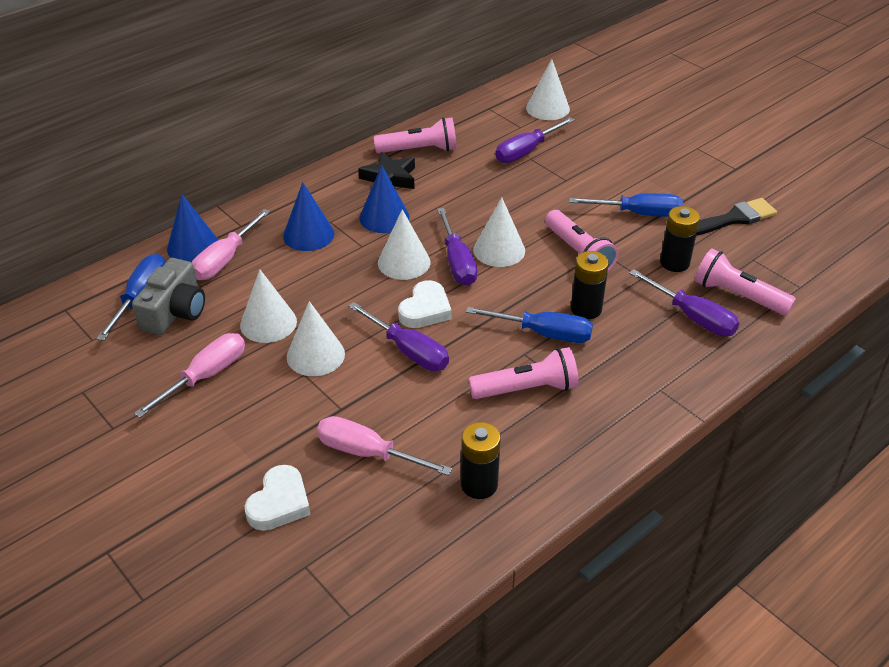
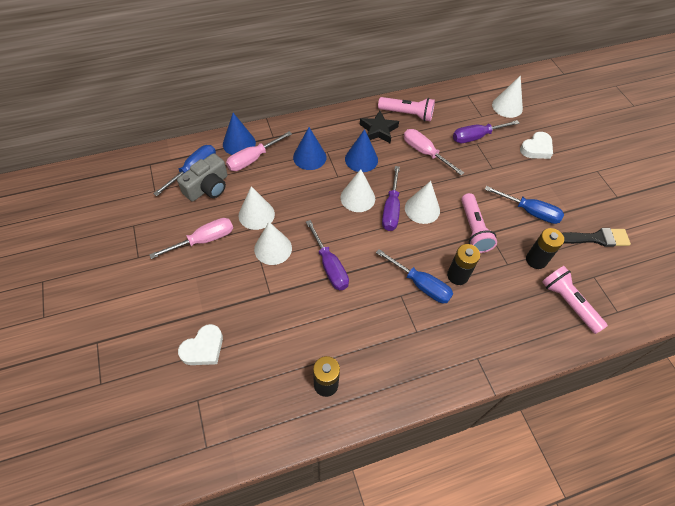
camera: 20 degrees right, 15 degrees up
pink screwdriver [317,416,452,476] -> pink screwdriver moved to [404,129,464,175]
white heart [398,280,452,328] -> white heart moved to [520,132,553,159]
pink flashlight [469,347,579,399] -> none
purple screwdriver [629,269,739,336] -> none

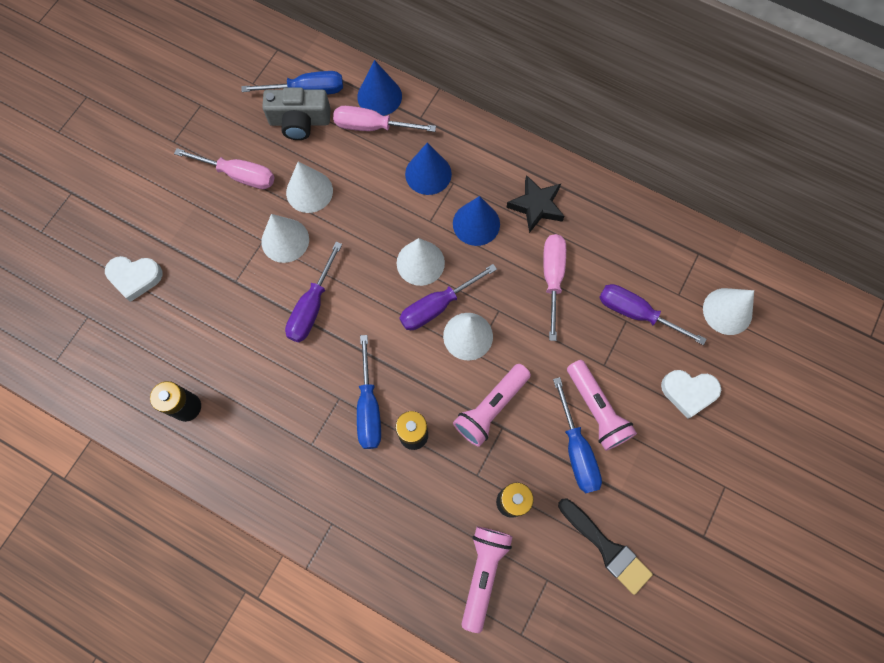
camera: 50 degrees right, 15 degrees up
pink flashlight [378,97,435,122] -> pink flashlight moved to [567,360,637,451]

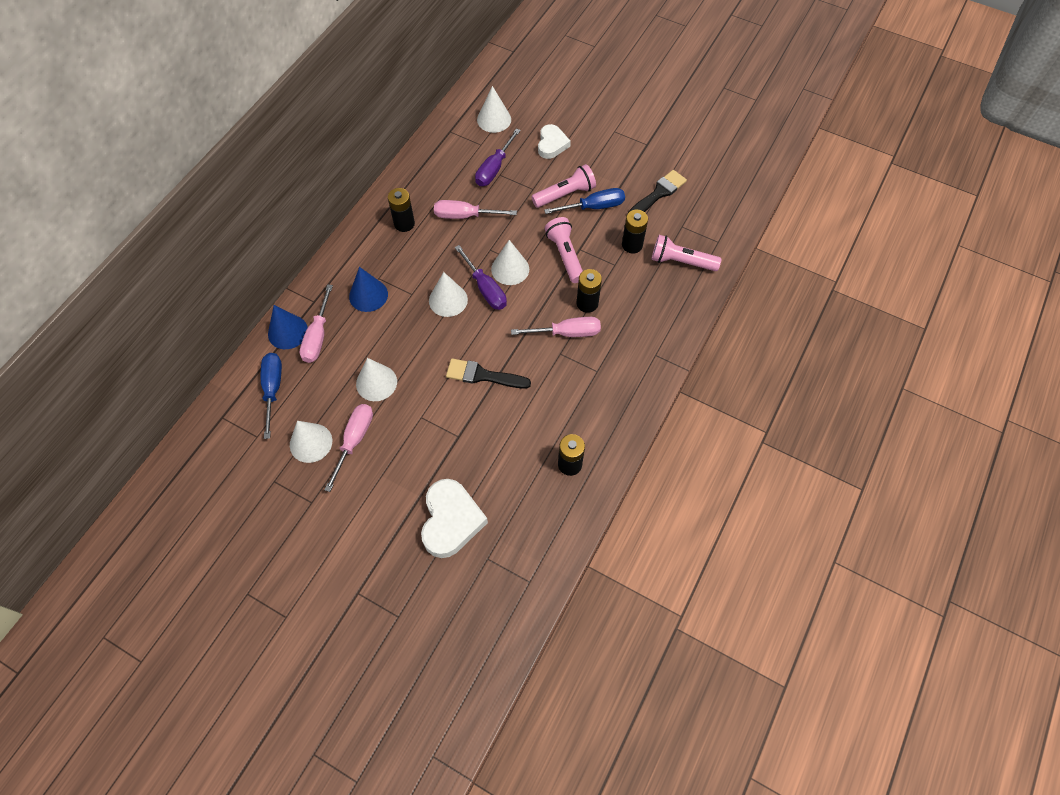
camera: 90 degrees left, 10 degrees down
white heart [105,256,162,302] -> white heart [421,479,488,558], size x1.58
white cone [261,214,309,263] -> white cone moved to [290,421,332,463]
grey camera [262,87,331,140] -> none
purple screwdriver [285,242,342,342] -> black brush [446,358,531,389]
blue screwdriver [357,335,381,449] -> pink screwdriver [511,317,601,337]
blue cone [453,196,500,246] -> none
pink flashlight [453,364,531,447] -> pink flashlight turned 150 degrees counterclockwise [545,217,583,283]
black star [506,175,564,233] -> black battery [388,188,415,232]

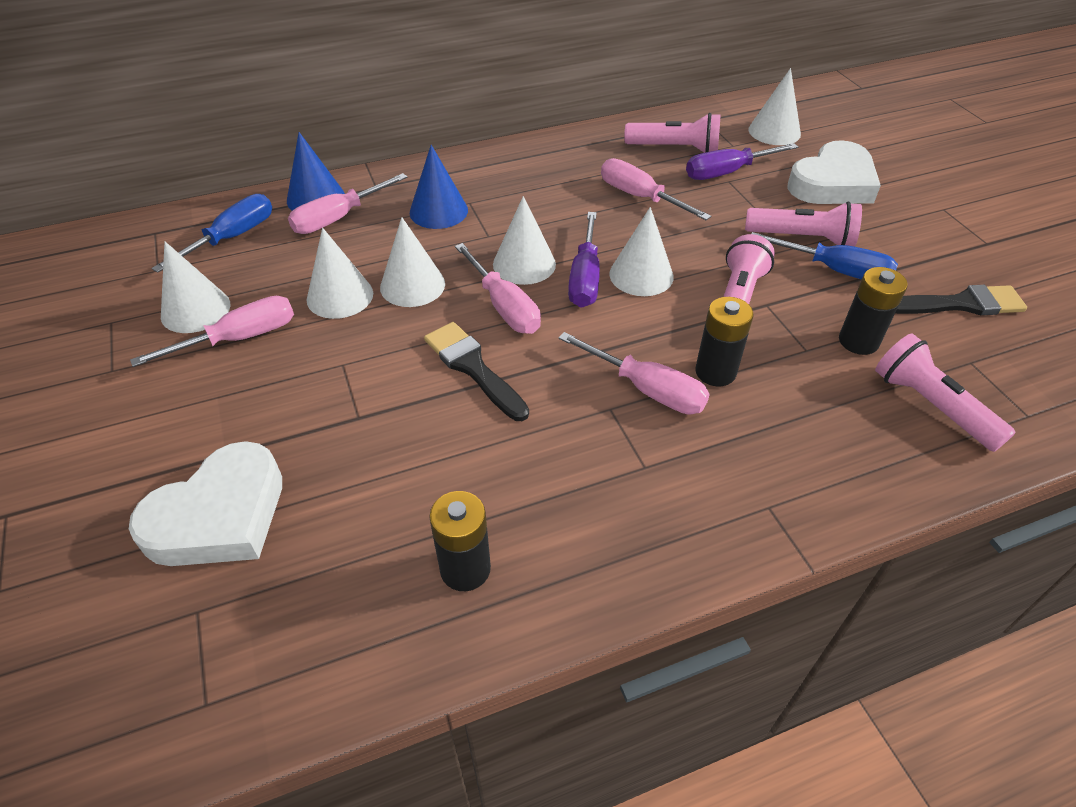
camera: 40 degrees right, 15 degrees down
black battery [388,188,415,232] -> none
white heart [538,124,571,159] -> white heart [788,140,881,204], size x1.58
none -> white cone [380,217,445,307]
none -> pink screwdriver [455,243,541,334]
none -> pink flashlight [624,113,720,153]

